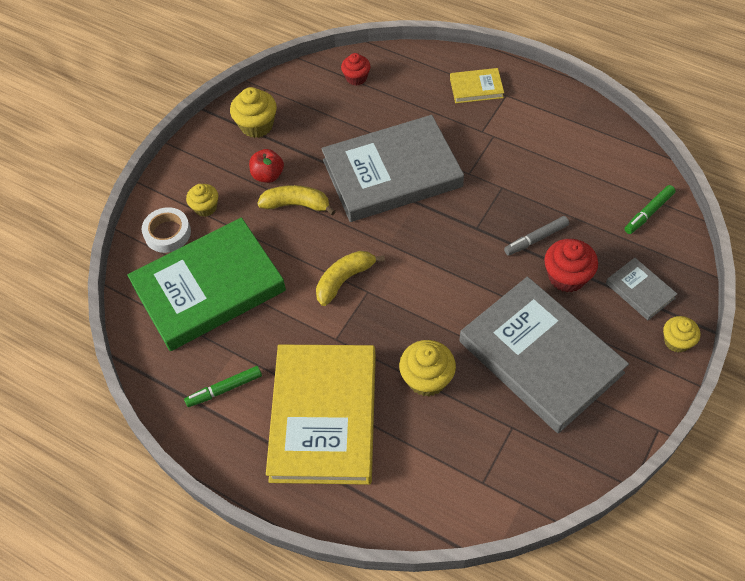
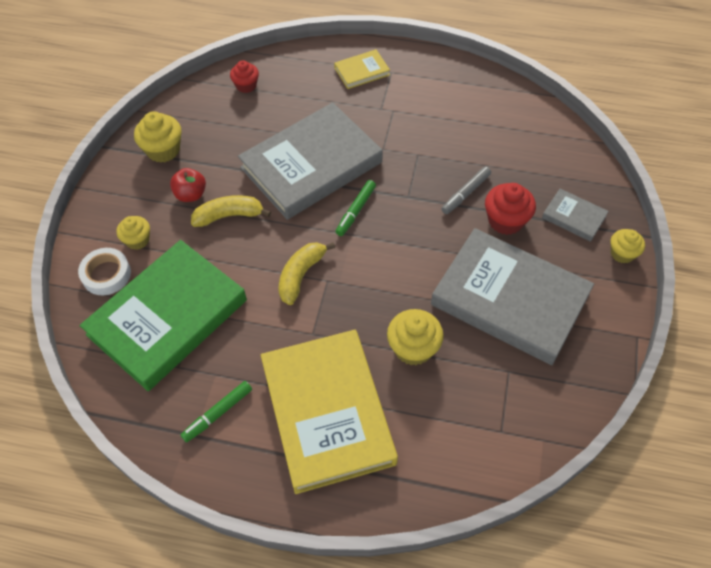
camera: 20 degrees left, 0 degrees up
green marker [625,185,676,234] -> green marker moved to [336,180,376,236]

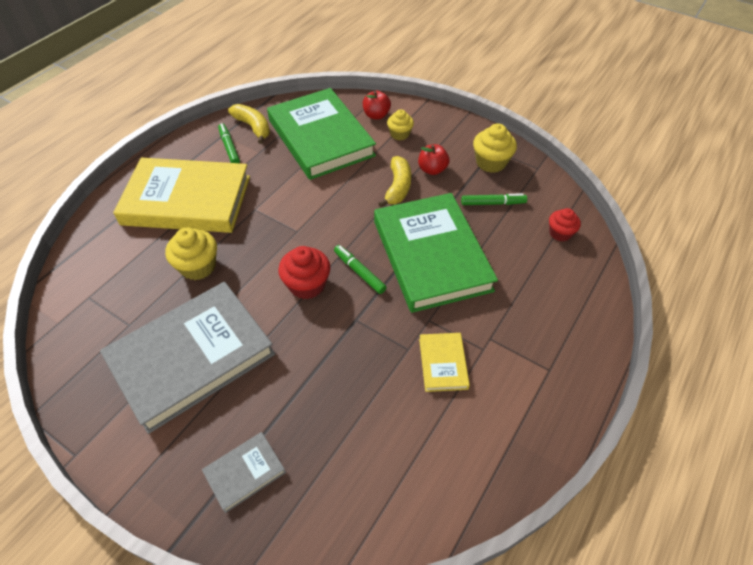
camera: 110 degrees right, 5 degrees down
white tape [78,248,131,295] -> red apple [363,91,391,120]
grey book [238,102,383,220] -> green book [374,193,498,313]
yellow banana [278,242,335,305] -> yellow banana moved to [228,104,270,144]
yellow book [334,49,390,89] -> yellow book moved to [419,333,470,392]
grey marker [441,167,491,214] -> none
red cupcake [485,183,536,235] -> red cupcake moved to [278,246,330,299]
yellow cupcake [611,229,645,263] -> none
none -> green marker [461,193,527,205]

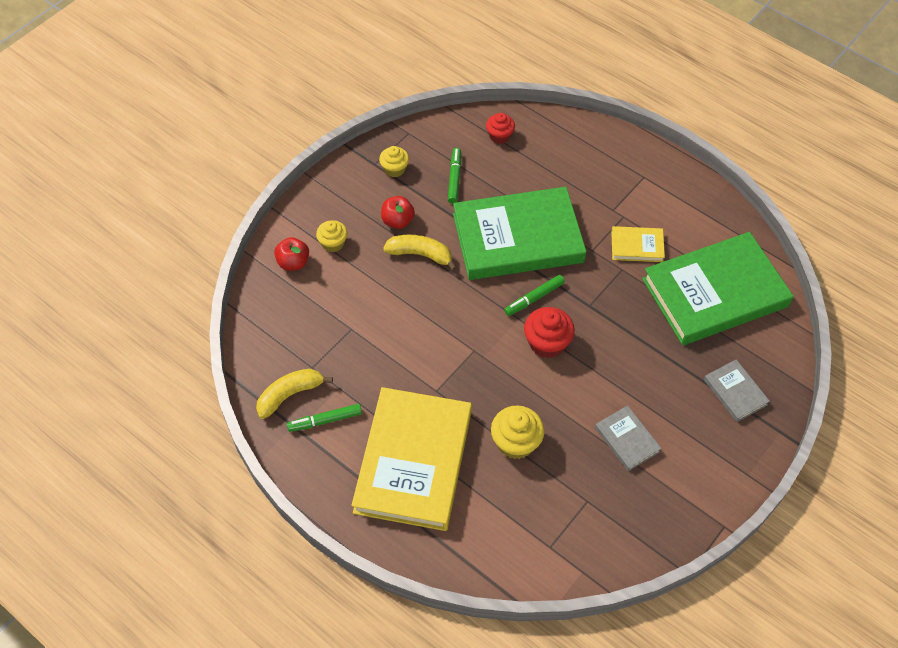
camera: 85 degrees left, 5 degrees up
grey book [100,282,275,434] -> grey book [595,406,662,471], size x0.43
green book [267,88,376,180] -> green book moved to [642,232,794,345]
yellow cupcake [473,124,517,173] -> yellow cupcake [379,146,409,178], size x0.65

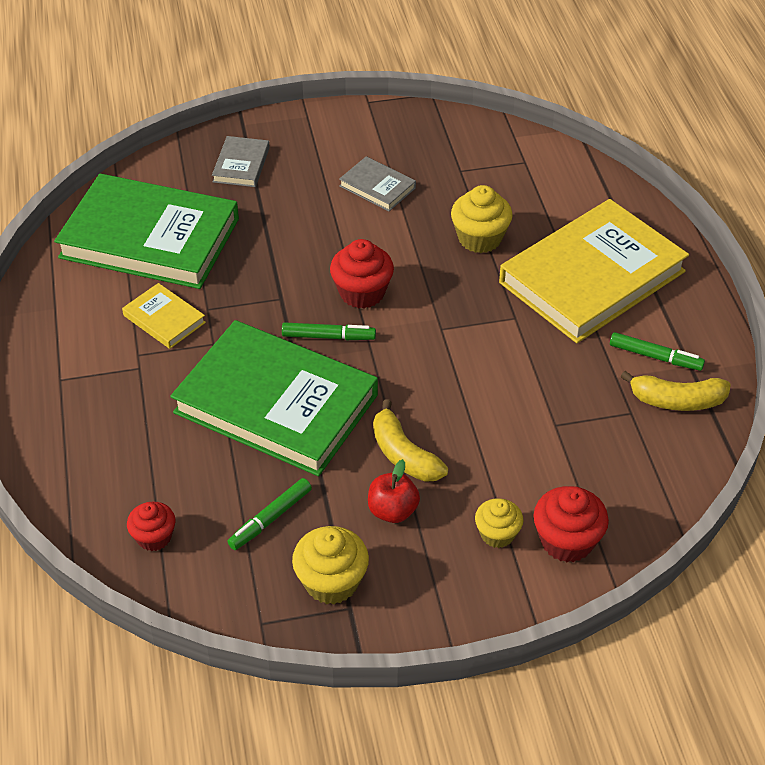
camera: 140 degrees left, 10 degrees down
red apple [274,237,309,271] -> red cupcake [533,486,609,562]
yellow cupcake [379,146,409,178] -> yellow cupcake [292,526,369,604], size x1.53
grey book [595,406,662,471] -> grey book turned 60 degrees counterclockwise [339,156,416,211]

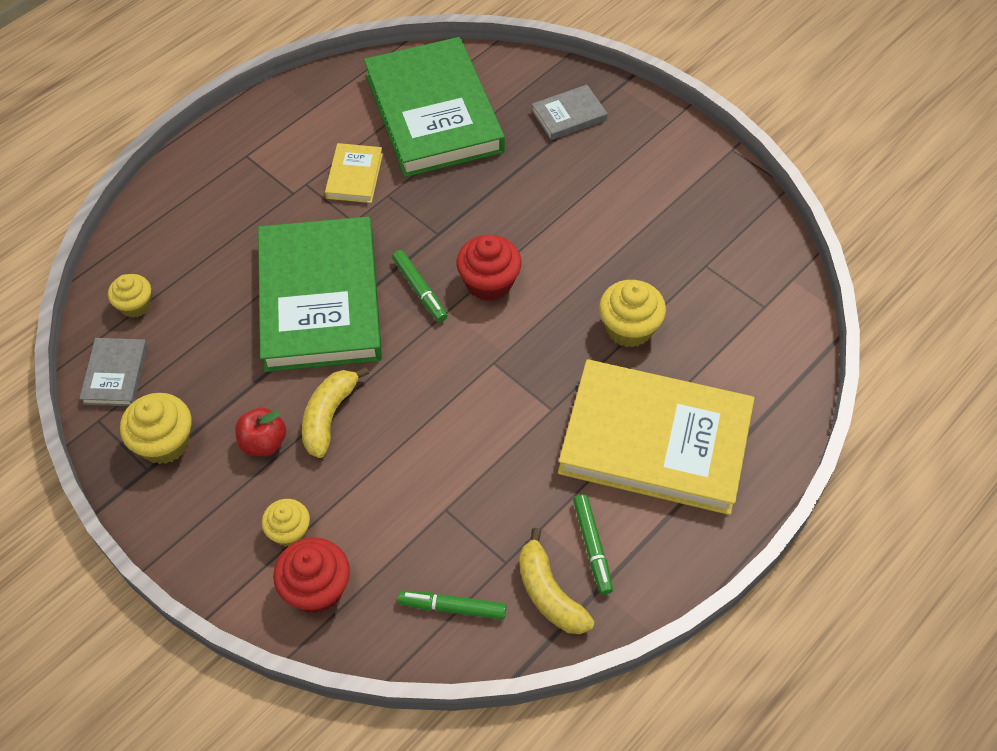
camera: 55 degrees right, 10 degrees up
red cupcake [127,502,176,551] -> yellow cupcake [108,274,151,318]
green marker [227,478,312,550] -> green marker moved to [398,591,507,620]
grey book [339,156,416,211] -> grey book moved to [79,338,148,406]

